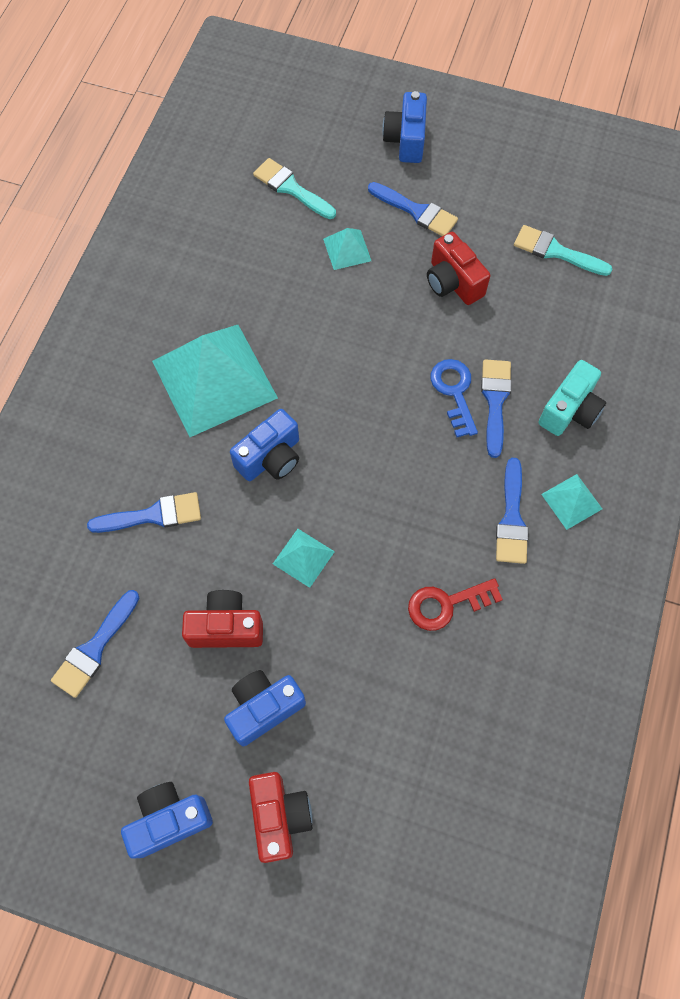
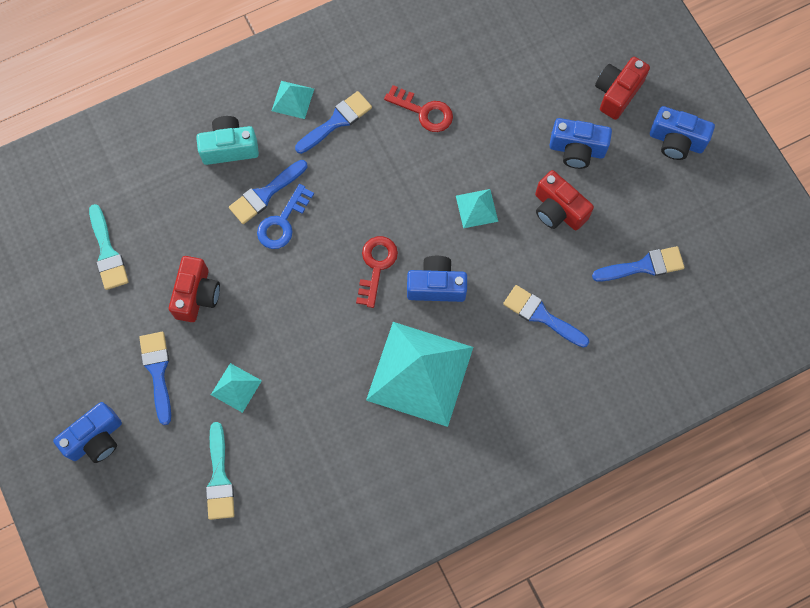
camera: 135 degrees left, 5 degrees up
none -> red key [356,236,398,308]

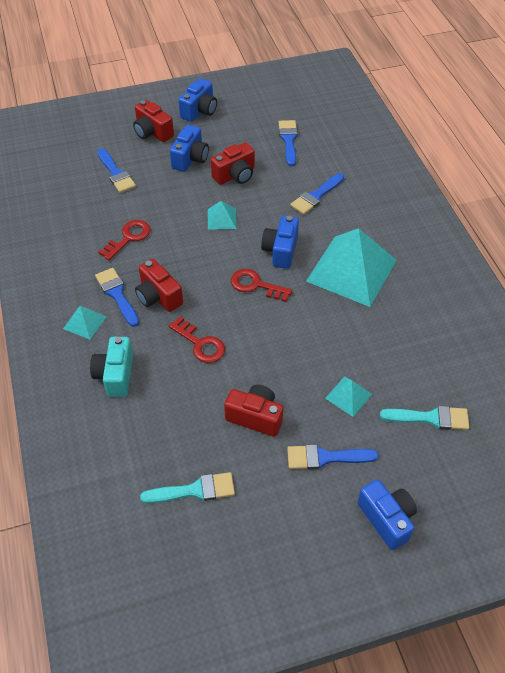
camera: 80 degrees left, 20 degrees down
blue brush [229,160,307,224] -> blue brush moved to [97,148,136,193]
blue key [257,184,314,249] -> red key [169,316,225,363]
none -> red camera [135,259,183,312]

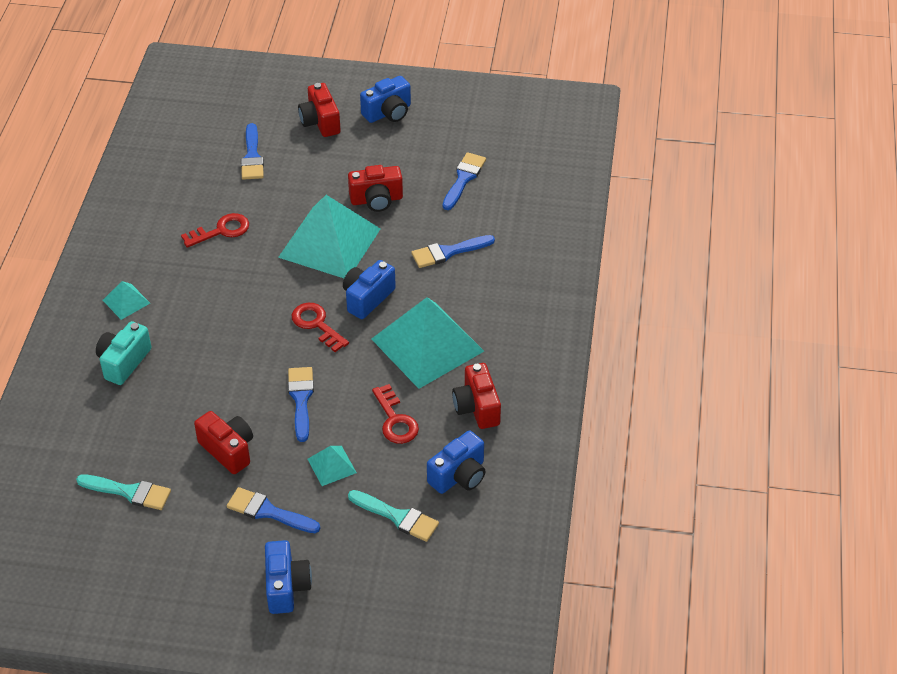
camera: 25 degrees right, 5 degrees down
blue brush [95,268,139,327] -> blue brush moved to [288,367,314,442]
red camera [135,259,183,312] -> red camera moved to [452,363,501,429]
red key [169,316,225,363] -> red key moved to [372,384,419,444]
blue camera [170,125,209,172] -> blue camera moved to [427,430,486,494]
turquoise pyramid [208,201,236,230] -> turquoise pyramid [278,195,380,278], size x2.29

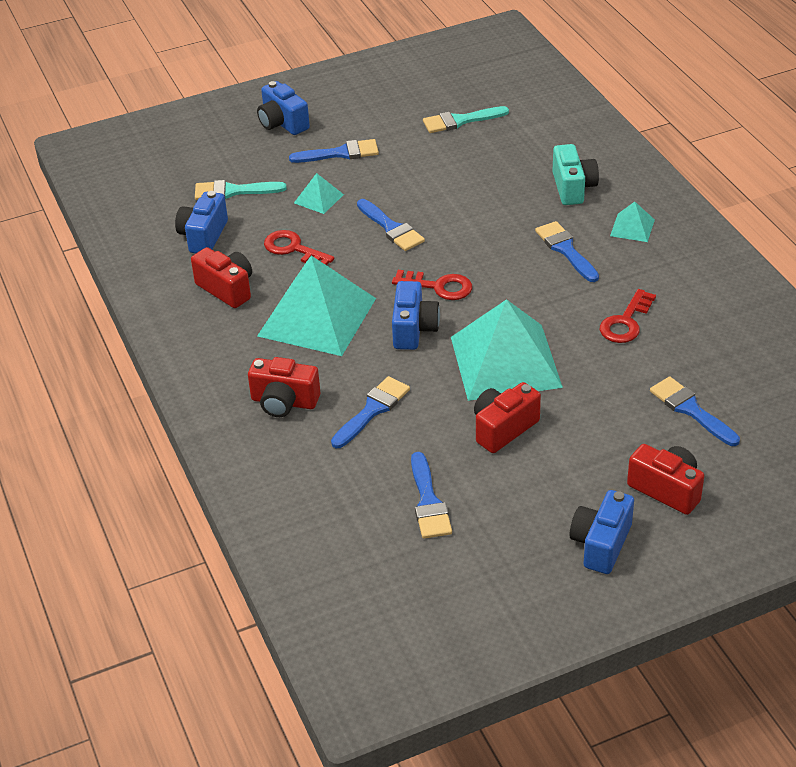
camera: 150 degrees right, 5 degrees down
red camera [194,411,253,474] -> red camera moved to [248,357,320,417]
none -> blue brush [535,221,599,282]

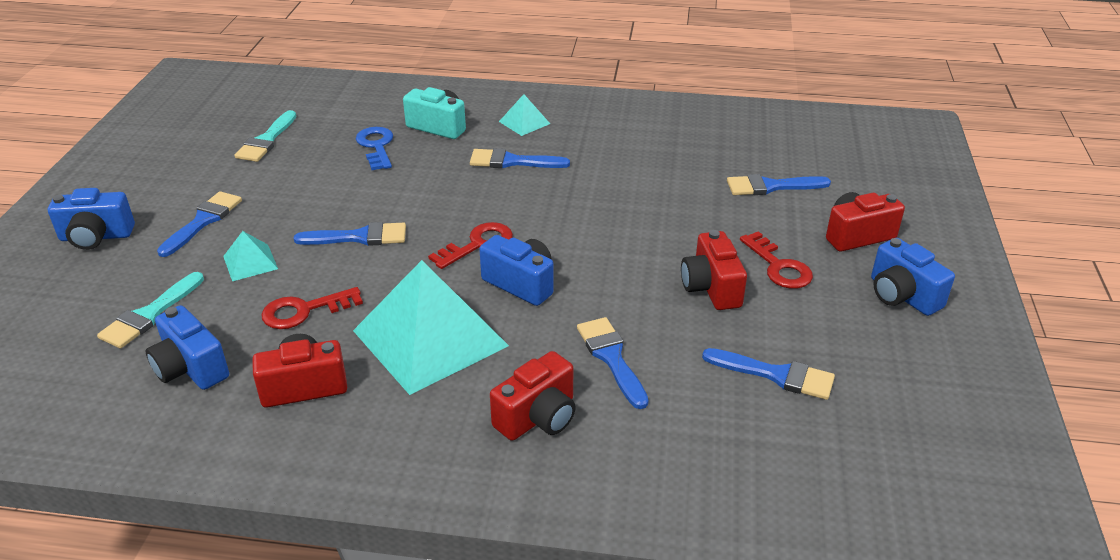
camera: 60 degrees left, 5 degrees down
turquoise pyramid [451,299,563,401] -> none
red key [600,289,656,343] -> red key moved to [740,231,813,289]
none -> blue key [356,127,393,170]

